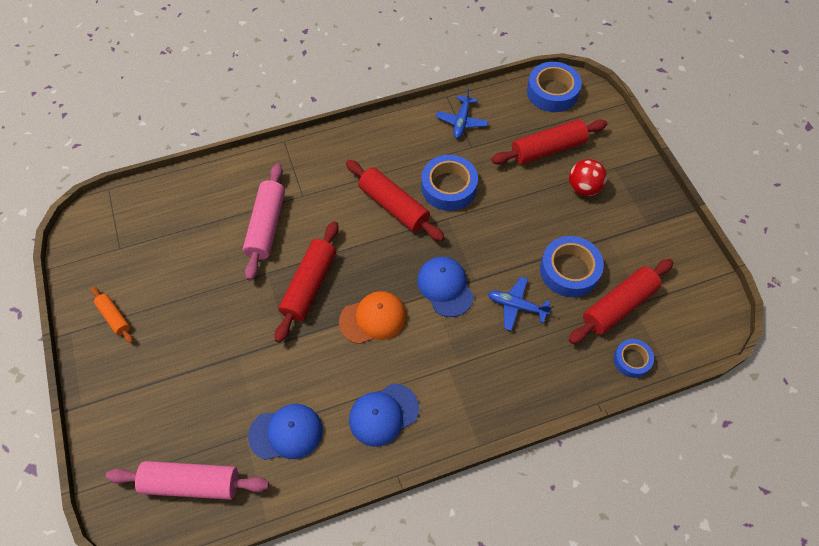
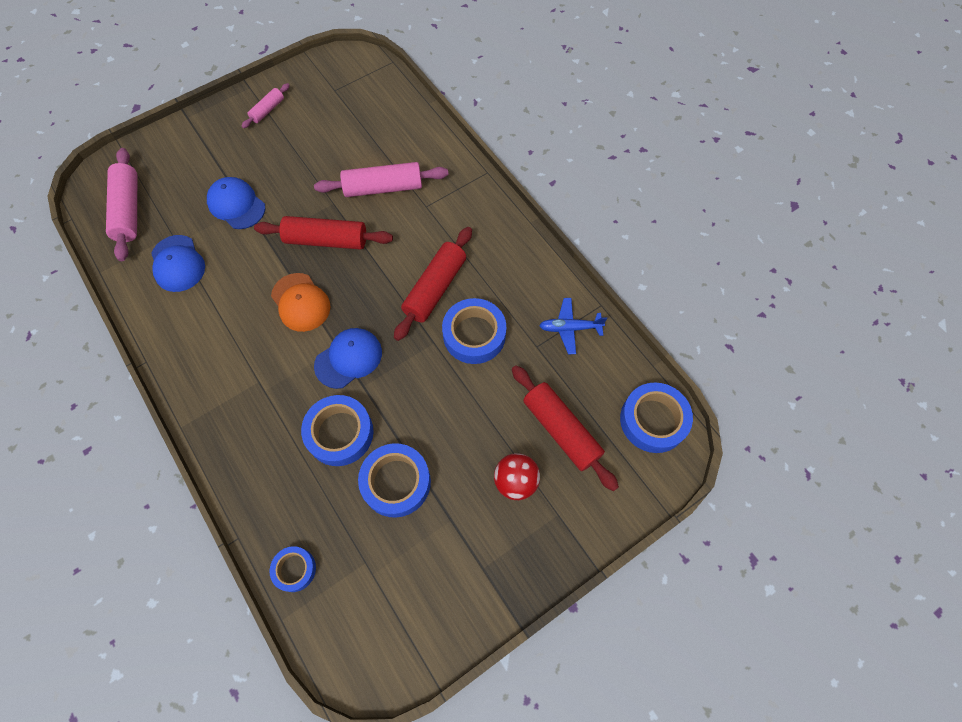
camera: 75 degrees right, 5 degrees up
orange rolling pin [91,287,133,343] -> pink rolling pin [241,83,290,128]
blue cap [349,384,419,447] -> blue cap moved to [207,177,265,229]
blue plane [488,277,552,331] -> blue tape [301,395,374,466]
red rolling pin [568,259,674,344] -> none

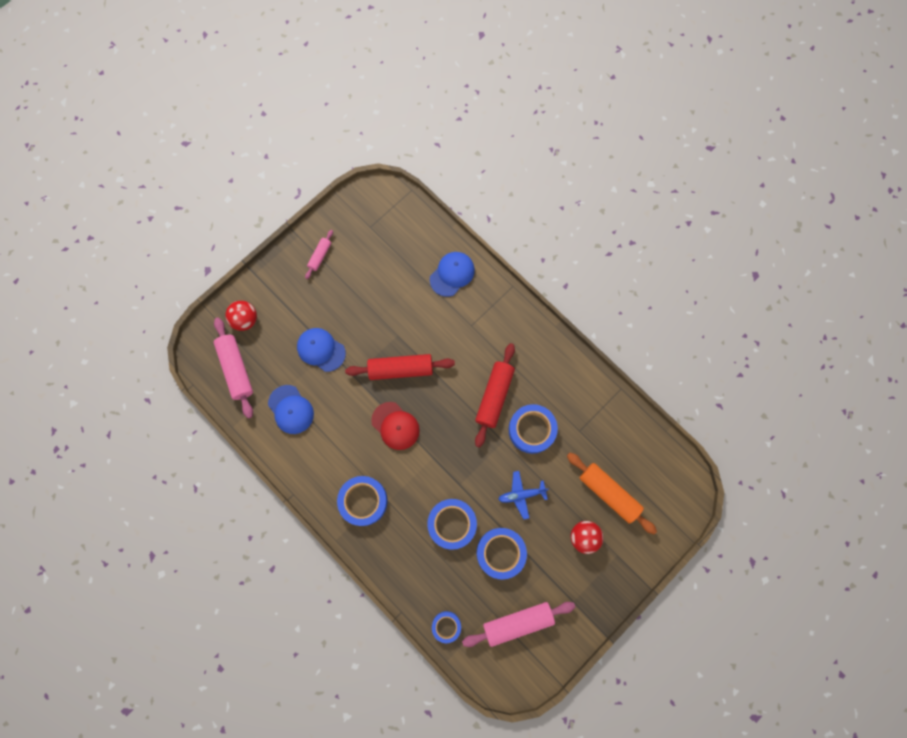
camera: 10 degrees left, 10 degrees up
orange cap [271,273,331,332] -> red cap [371,402,420,450]
pink rolling pin [314,162,448,197] -> pink rolling pin moved to [462,602,575,647]
blue cap [314,328,382,389] -> blue cap moved to [430,252,475,297]
red rolling pin [512,365,619,491] -> orange rolling pin [567,453,657,534]
blue plane [539,298,607,354] -> blue plane moved to [498,471,549,519]
blue tape [620,382,693,453] -> blue tape moved to [337,476,388,526]
none -> red ball [225,301,257,331]

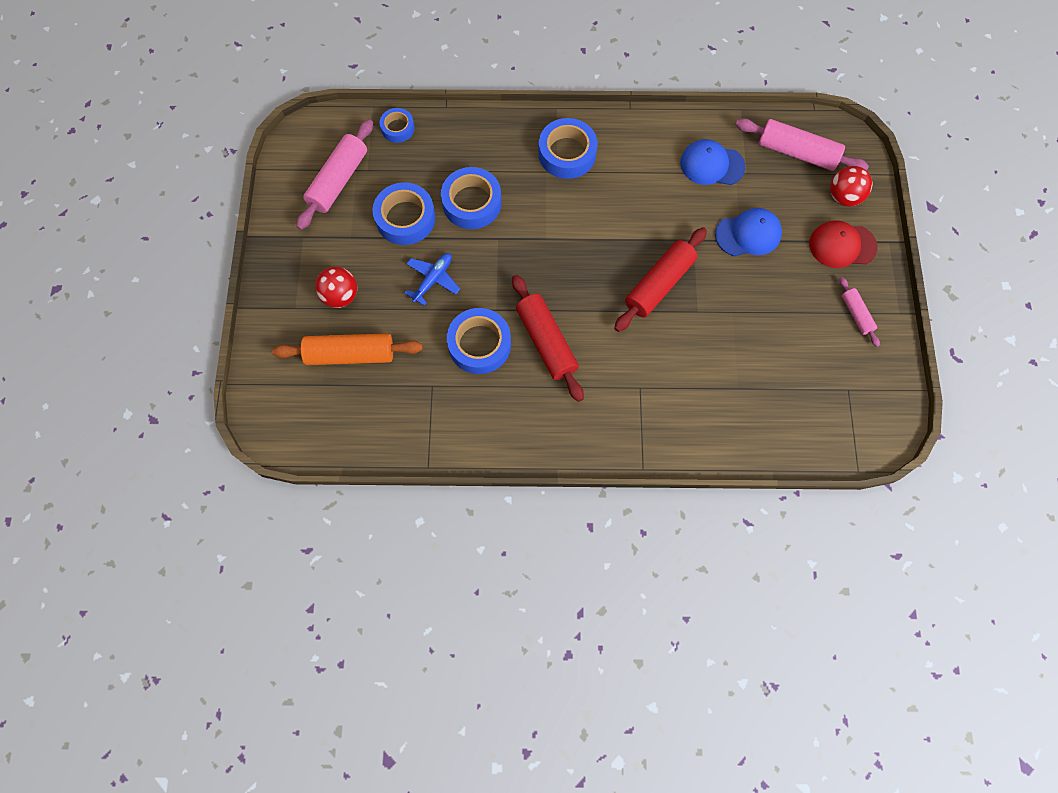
camera: 135 degrees right, 5 degrees down
red cap [371,402,420,450] -> red cap moved to [809,220,877,268]
blue cap [430,252,475,297] -> none

